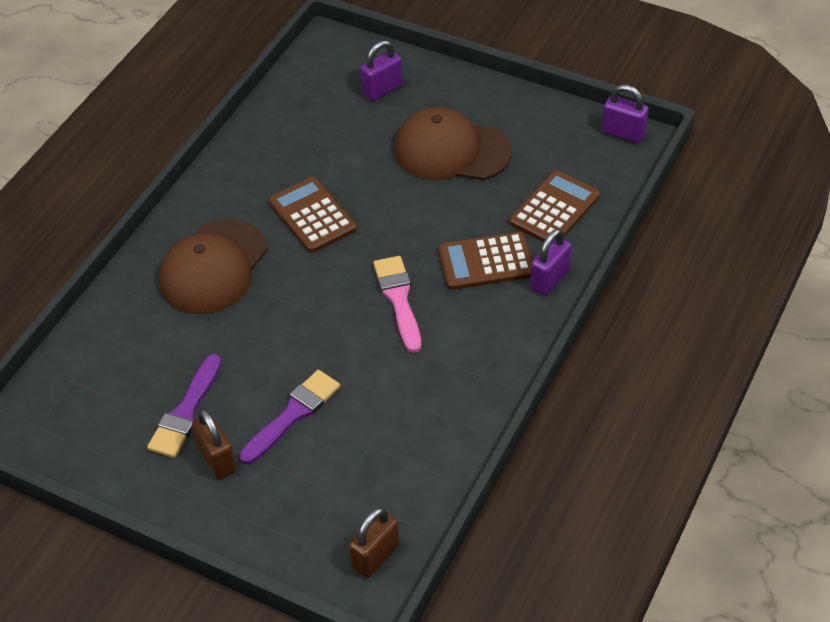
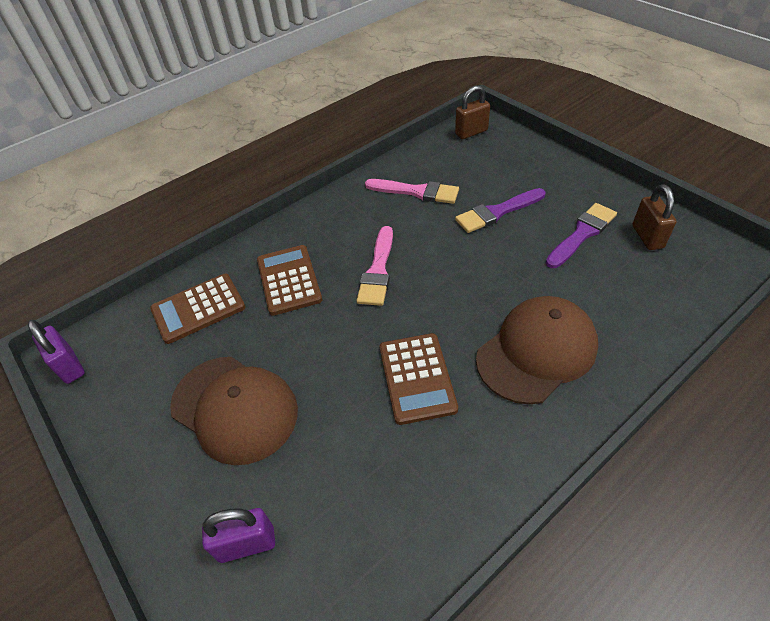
camera: 155 degrees left, 0 degrees up
brown padlock [192,409,236,479] -> brown padlock moved to [632,184,677,250]
brown calculator [438,232,533,290] -> brown calculator turned 120 degrees counterclockwise [257,245,322,316]
purple padlock [530,229,571,296] -> none
none -> pink brush [365,179,459,204]

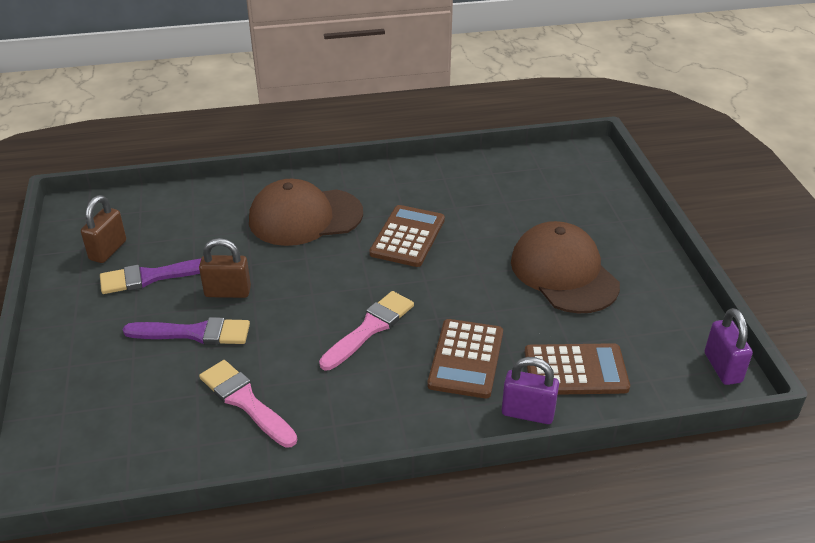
camera: 155 degrees left, 10 degrees down
purple padlock [202,508,275,563] -> purple padlock moved to [502,357,559,424]
brown padlock [455,85,490,139] -> brown padlock moved to [199,238,251,298]

